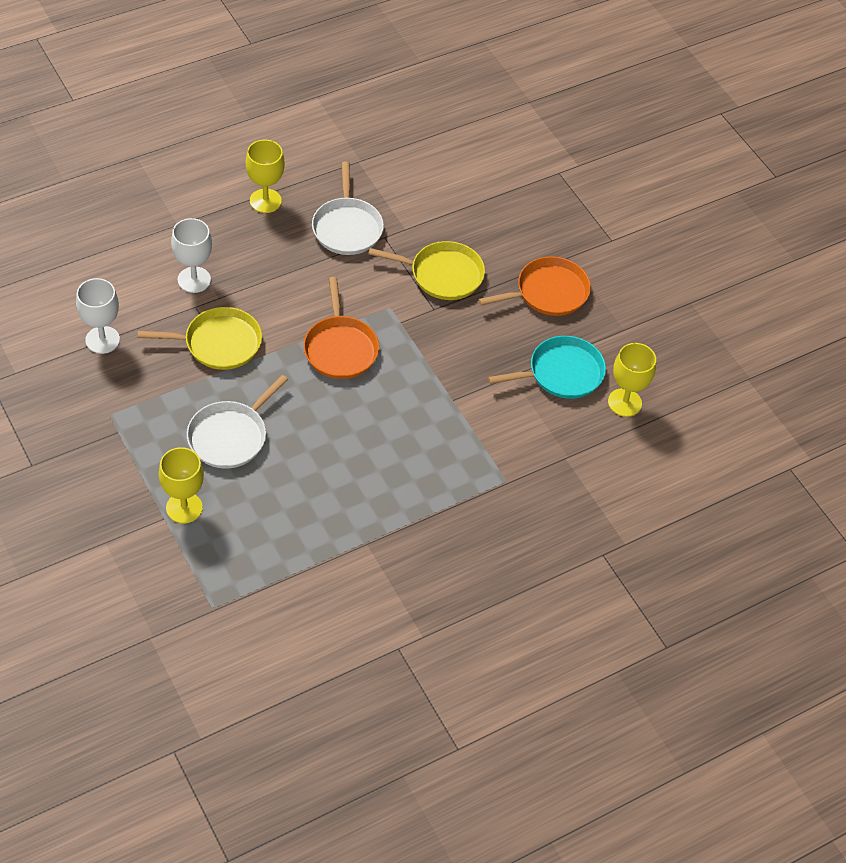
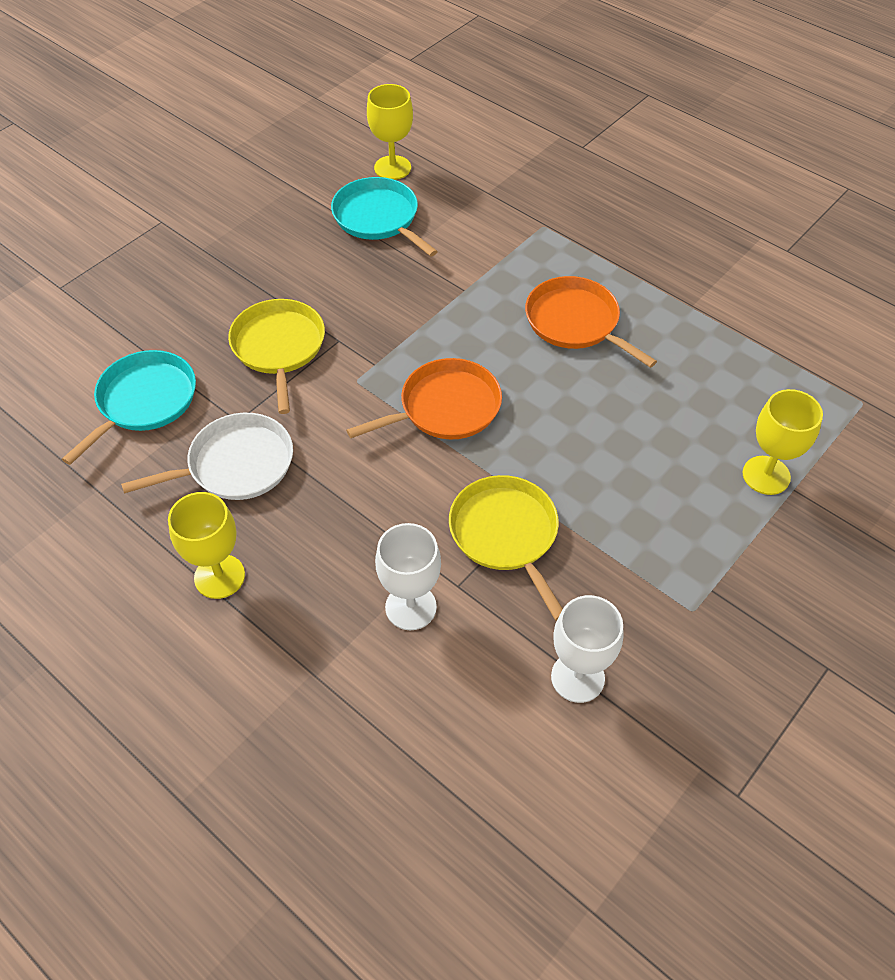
camera: 105 degrees left, 0 degrees up
white pan [187,375,288,469] -> none
orange pan [478,256,591,316] -> orange pan moved to [525,276,657,368]
none -> turquoise pan [62,350,196,465]

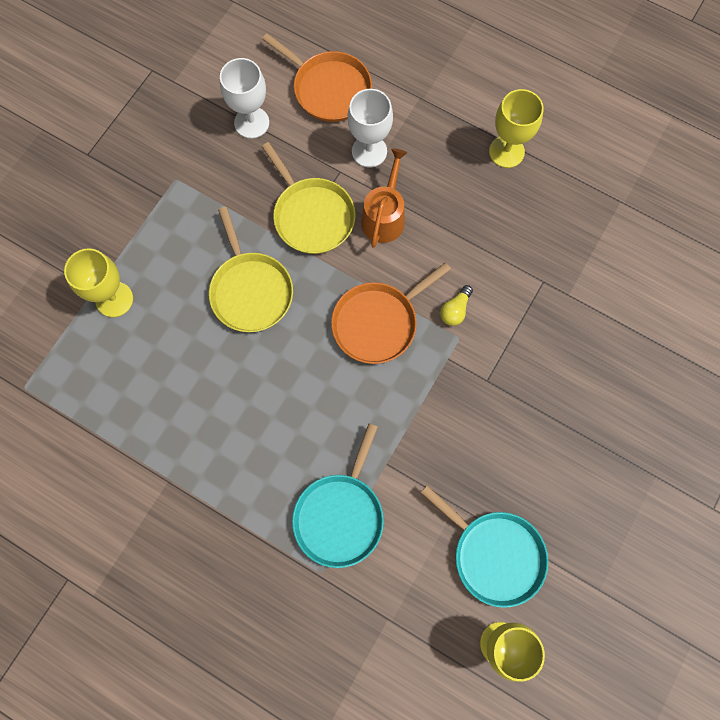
camera: 170 degrees right, 20 degrees up
turquoise pan [62,350,196,465] -> turquoise pan moved to [292,424,384,568]
white pan [121,413,293,500] -> none
yellow pan [228,299,325,414] -> yellow pan moved to [209,207,293,332]
orange pan [525,276,657,368] -> orange pan moved to [262,33,372,122]
none -> orange watering can [361,148,407,248]
none -> yellow light bulb [440,285,473,326]

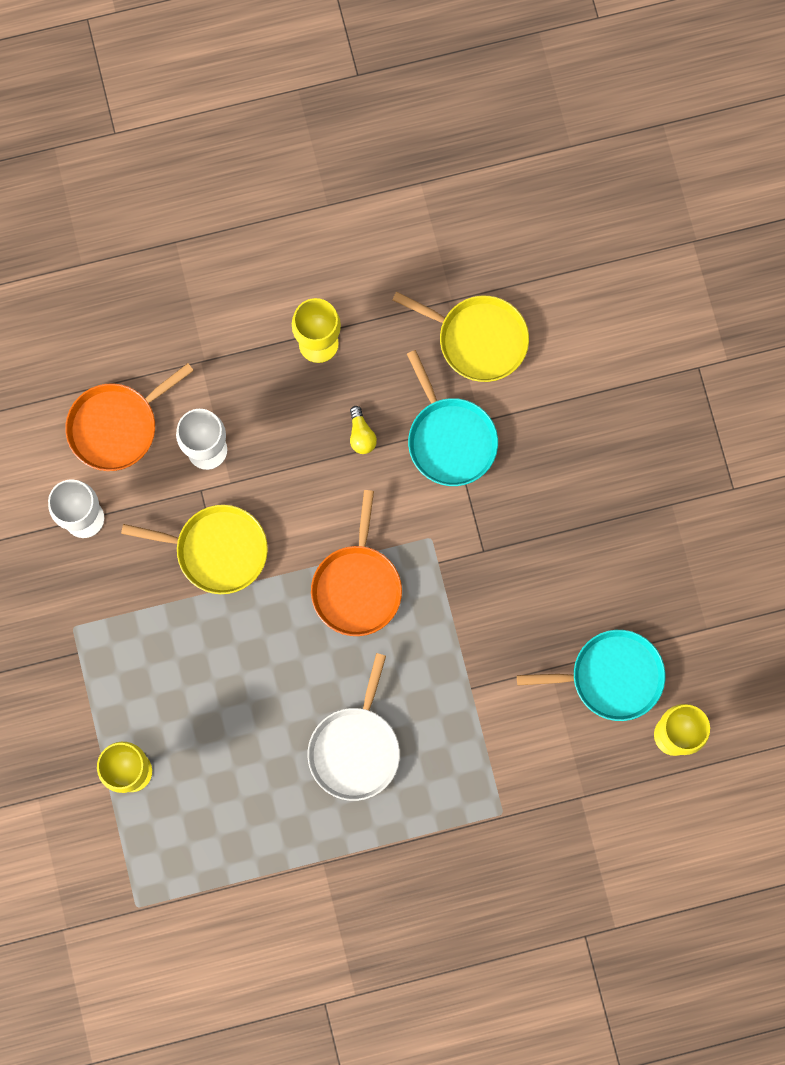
camera: 45 degrees left, 5 degrees up
yellow pan [209,207,293,332] -> yellow pan moved to [392,291,529,382]
orange pan [262,33,372,122] -> orange pan turned 150 degrees clockwise [65,363,194,471]
turquoise pan [292,424,384,568] -> turquoise pan moved to [407,350,498,486]
orange watering can [361,148,407,248] -> none
yellow light bulb [440,285,473,326] -> yellow light bulb moved to [350,406,377,454]
none -> white pan [308,653,400,801]

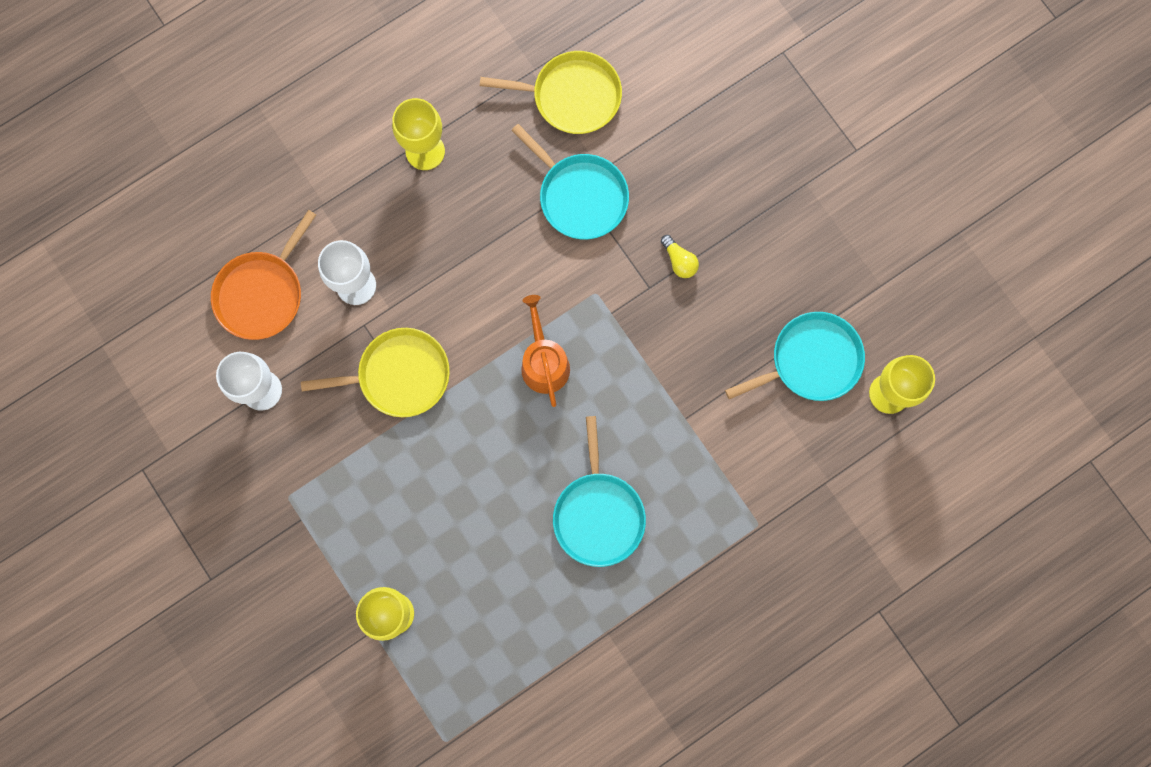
camera: 20 degrees left, 0 degrees up
white pan [308,653,400,801] -> turquoise pan [553,416,646,567]
orange pan [311,490,402,636] -> orange watering can [521,295,570,407]
yellow light bulb [350,406,377,454] -> yellow light bulb moved to [661,235,699,278]

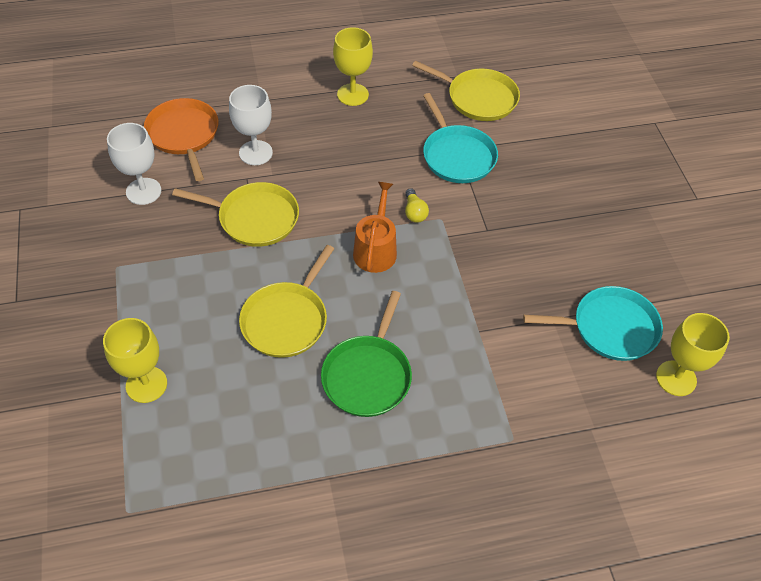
camera: 20 degrees right, 25 degrees down
orange pan [211,210,316,340] -> orange pan turned 105 degrees clockwise [144,98,219,181]
turquoise pan [553,416,646,567] -> green pan [321,291,412,417]
yellow light bulb [661,235,699,278] -> yellow light bulb moved to [405,188,429,223]
none -> yellow pan [239,245,334,358]

